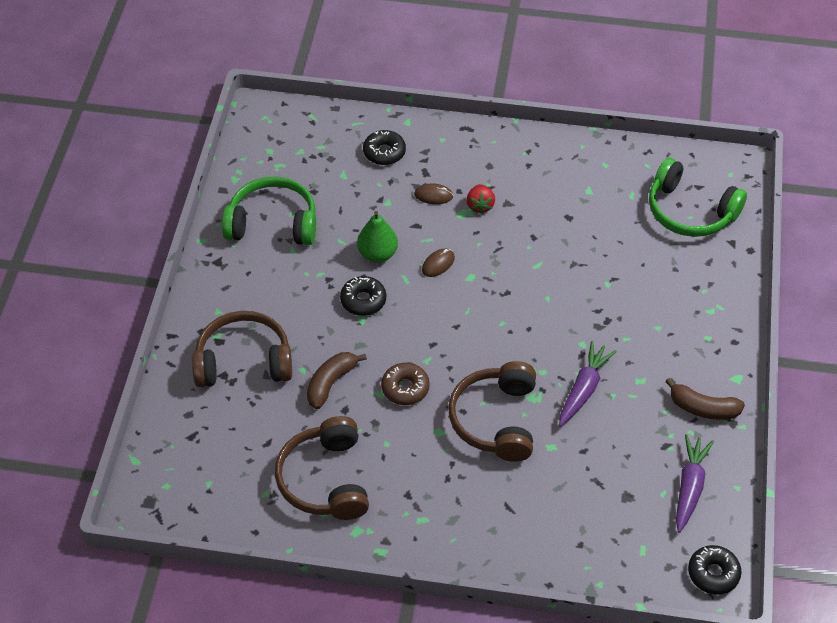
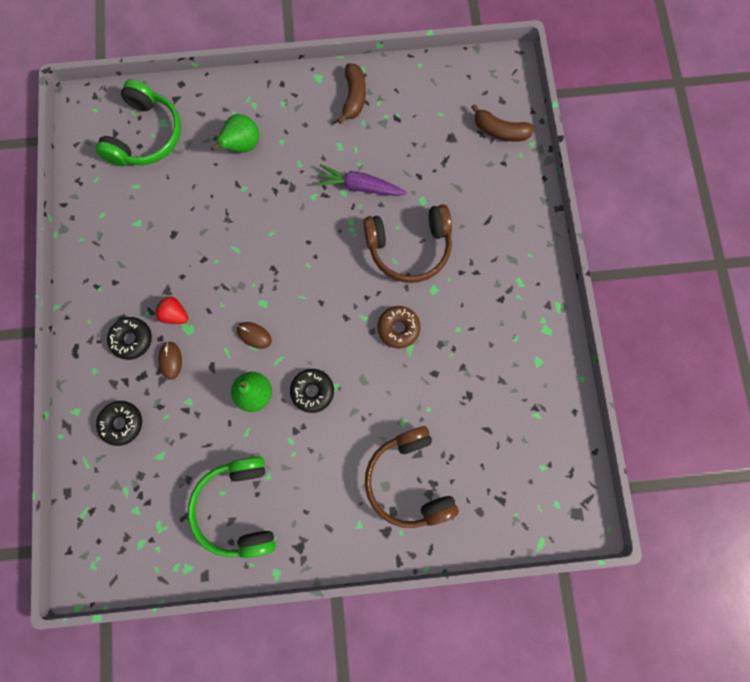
camera: 105 degrees left, 25 degrees up
brown headphones [275,416,369,520] -> none
brown banana [307,352,367,409] -> brown banana moved to [471,104,535,141]
red strawberry [466,184,495,214] -> red strawberry turned 135 degrees counterclockwise [155,296,189,324]
purple carrot [676,434,714,533] -> none
black donut [688,545,742,595] -> black donut moved to [107,317,152,360]
none -> green pear [211,114,259,153]

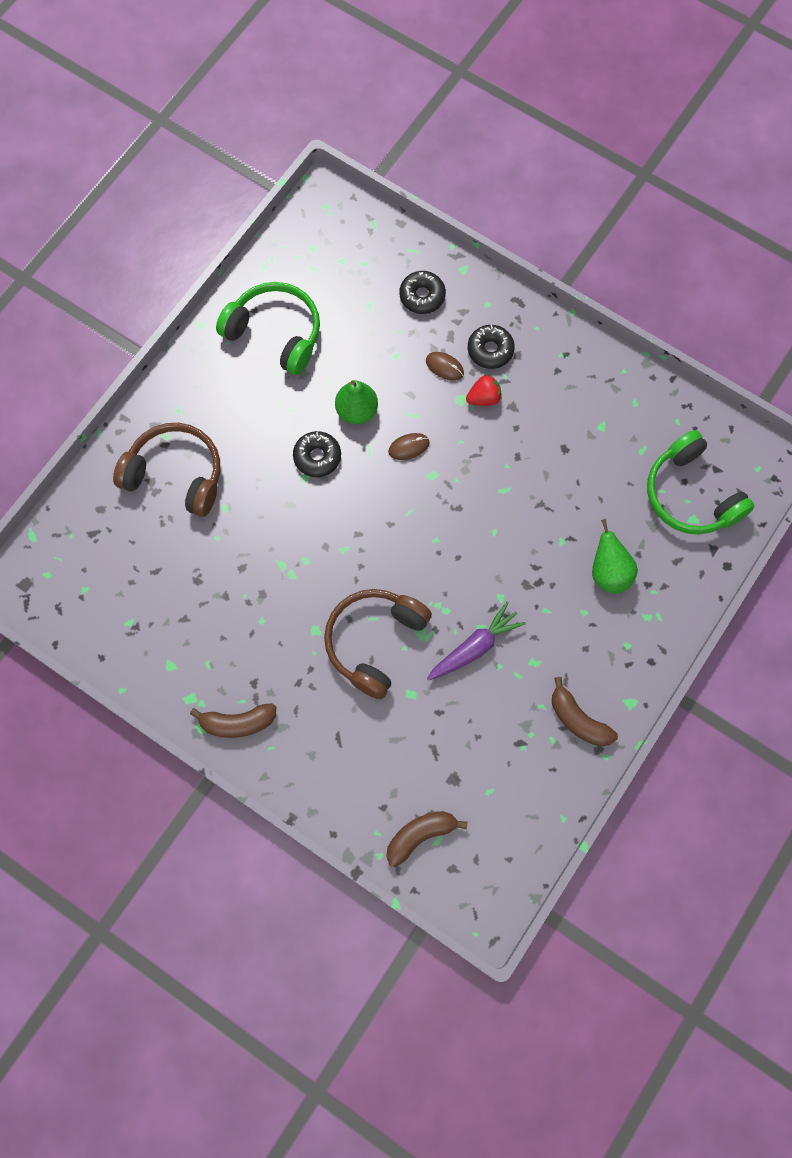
camera: 130 degrees right, 5 degrees down
brown donut [377,306,421,349] -> none
none -> brown banana [190,703,276,738]

